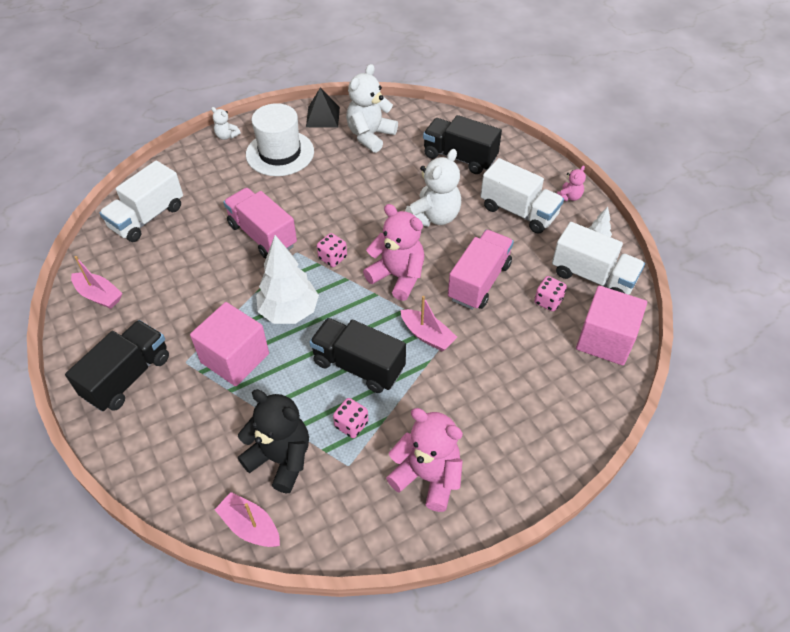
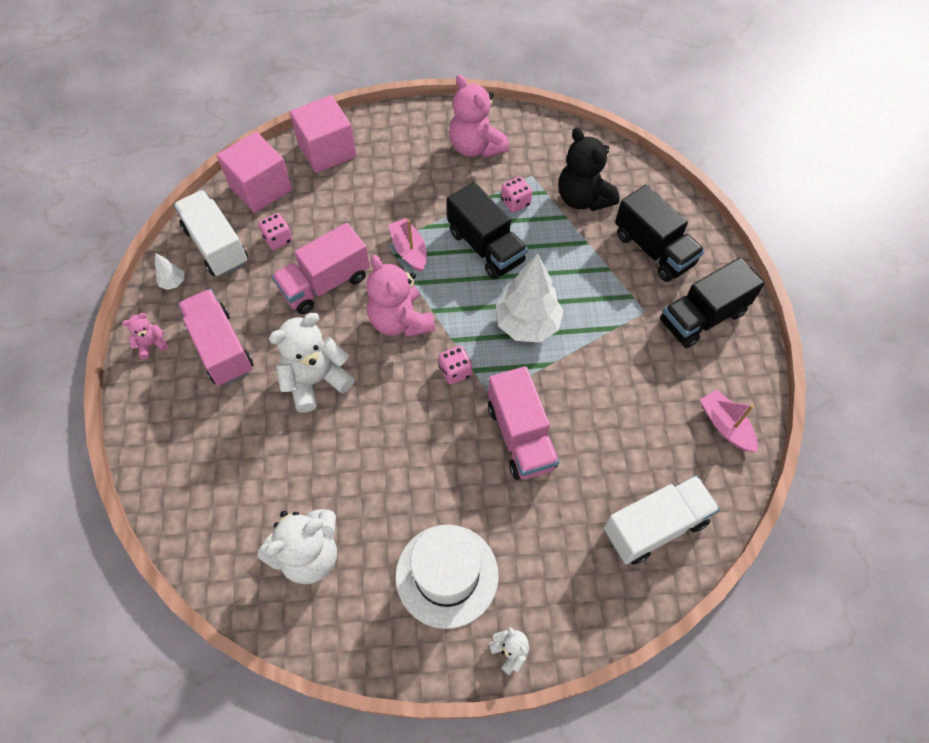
camera: 155 degrees left, 10 degrees up
pink cube [190,302,269,386] -> pink cube moved to [290,95,357,173]
pink boat [214,492,280,547] -> none
black pyramid [306,88,340,127] -> none
black truck [423,115,502,174] -> black truck moved to [615,184,705,282]
white truck [480,158,564,234] -> pink truck [178,289,253,386]

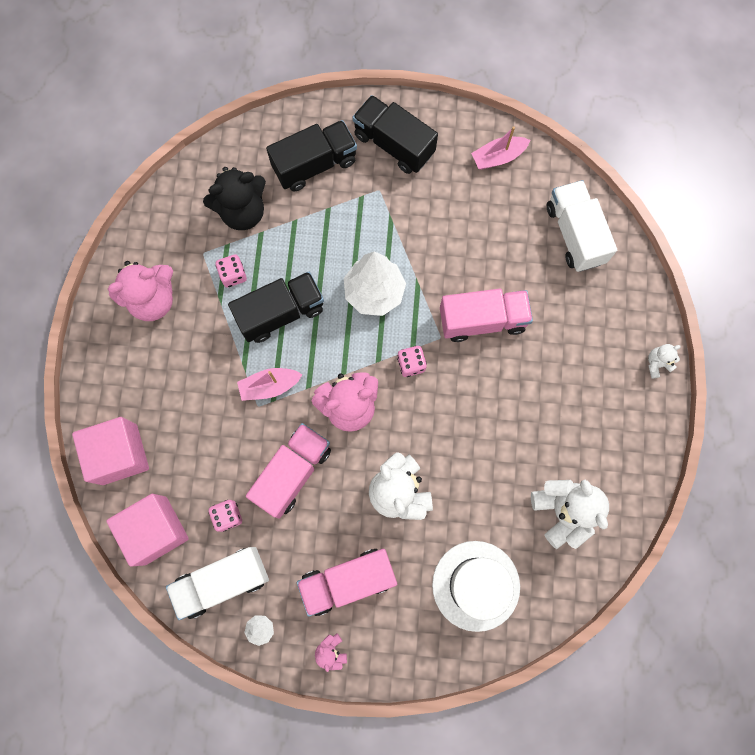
camera: 80 degrees left, 15 degrees up
pink truck [272,223,370,314] -> pink truck turned 120 degrees counterclockwise [246,423,331,519]
white hat [396,525,499,629] -> white hat moved to [432,541,520,632]
black truck [660,258,765,348] -> black truck turned 150 degrees clockwise [352,95,438,174]

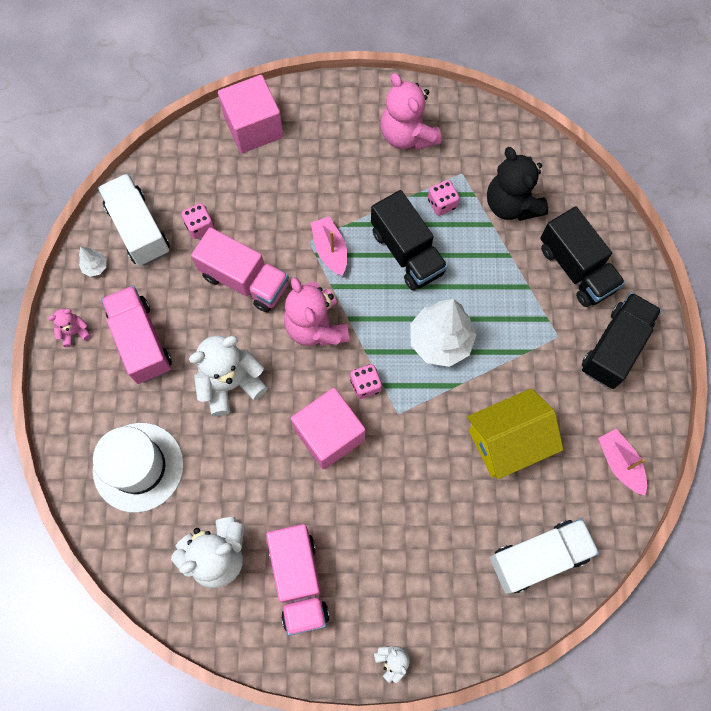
camera: 85 degrees right, 5 degrees down
pink cube [106,494,189,567] -> pink cube moved to [291,388,366,470]
pink truck [440,289,533,342] -> pink truck moved to [266,524,330,636]
none -> yellow house [467,388,563,479]

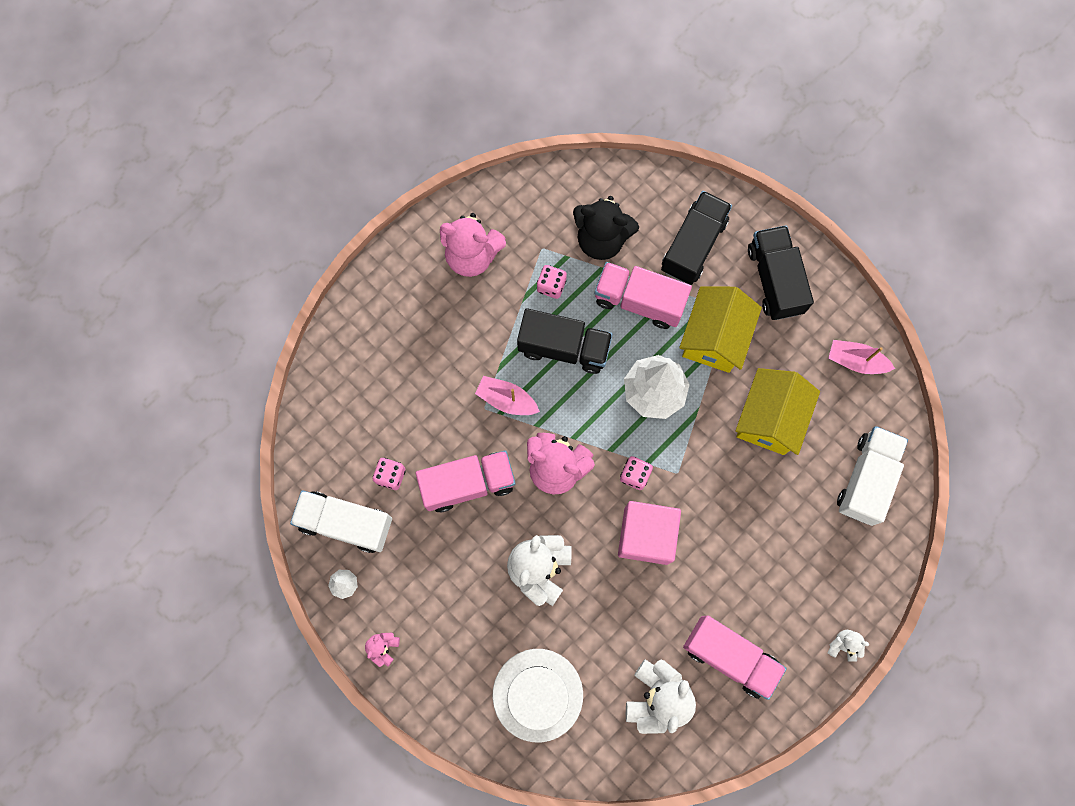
camera: 45 degrees left, 5 degrees up
pink truck [101,286,172,384] -> pink truck moved to [594,262,692,329]
pink cube [218,75,283,153] -> none
black truck [540,206,625,307] -> black truck turned 75 degrees counterclockwise [661,191,732,285]
none -> yellow house [679,287,762,373]

